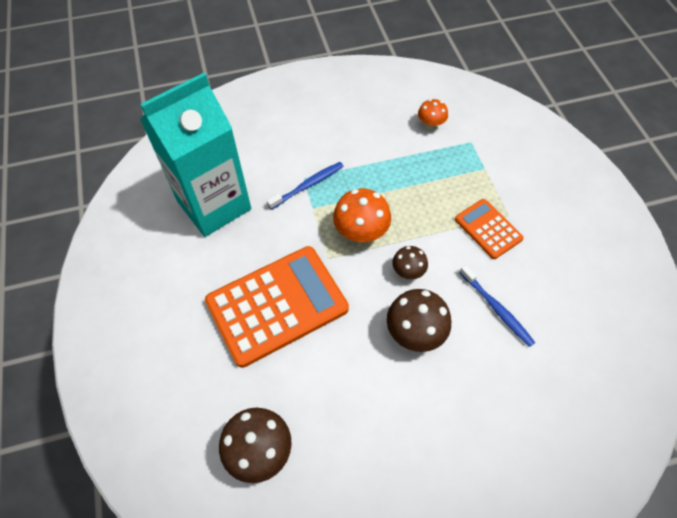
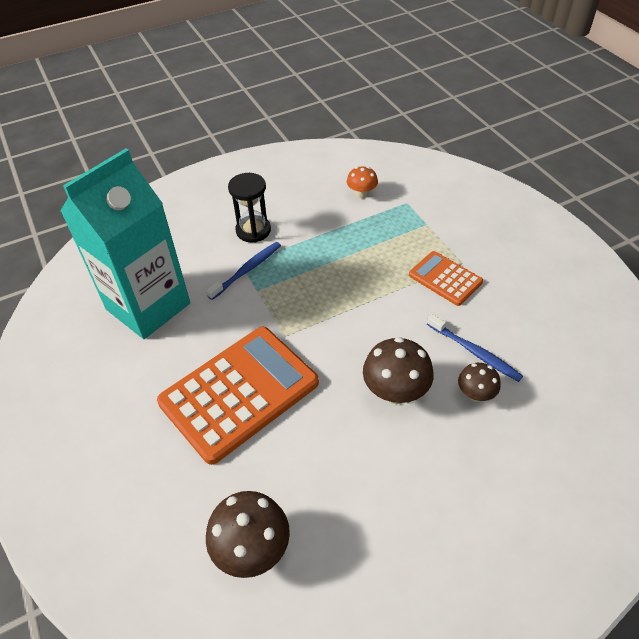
camera: 10 degrees left, 10 degrees down
orange mushroom [333,188,391,243] -> none
brown mushroom [392,246,428,279] -> brown mushroom moved to [458,363,501,402]
none -> black hourglass [228,173,271,242]

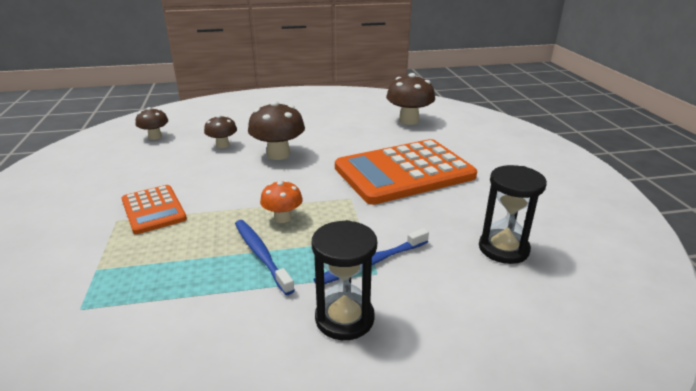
camera: 165 degrees left, 20 degrees down
turquoise carton [60,148,190,339] -> black hourglass [479,165,547,264]
orange mushroom [347,166,378,198] -> orange mushroom moved to [260,180,303,223]
blue toothbrush [427,314,523,382] -> blue toothbrush moved to [235,220,295,295]
none -> brown mushroom [136,107,168,140]

